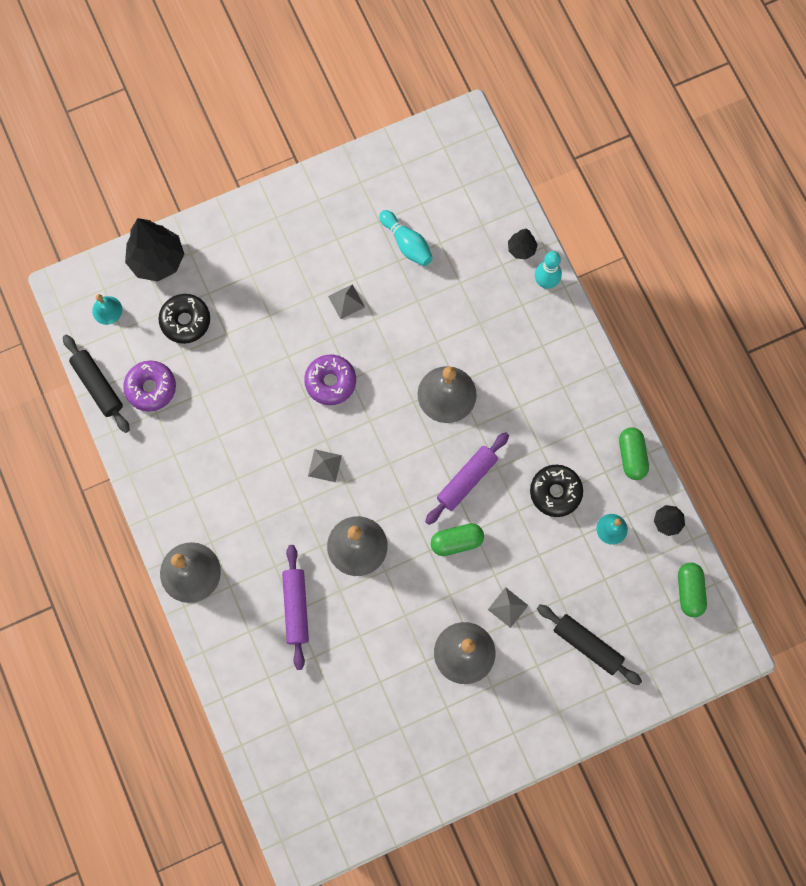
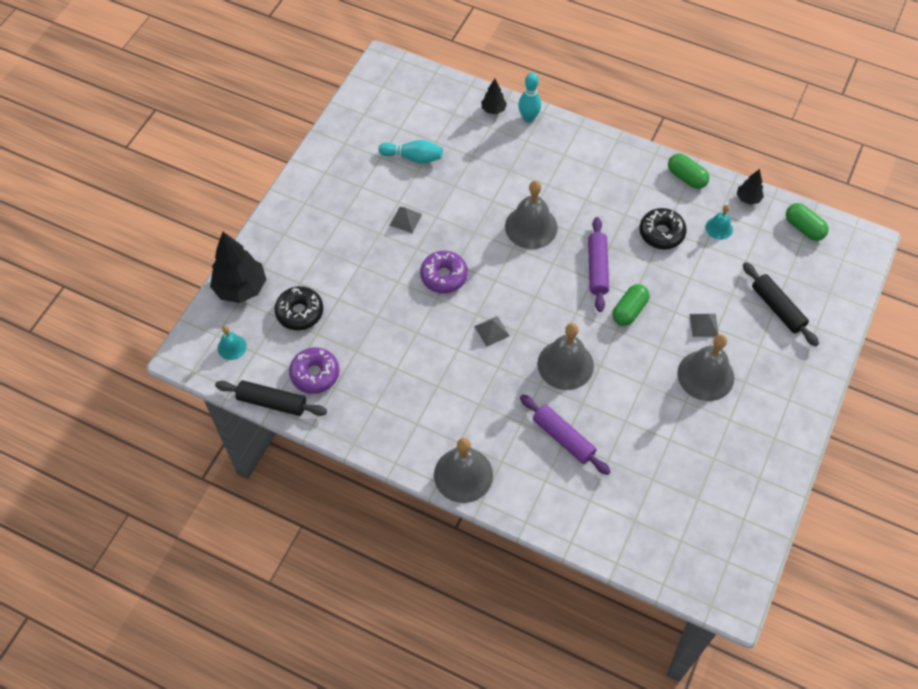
camera: 40 degrees left, 15 degrees down
black rolling pin [537,604,642,685] -> black rolling pin turned 60 degrees clockwise [743,262,819,347]

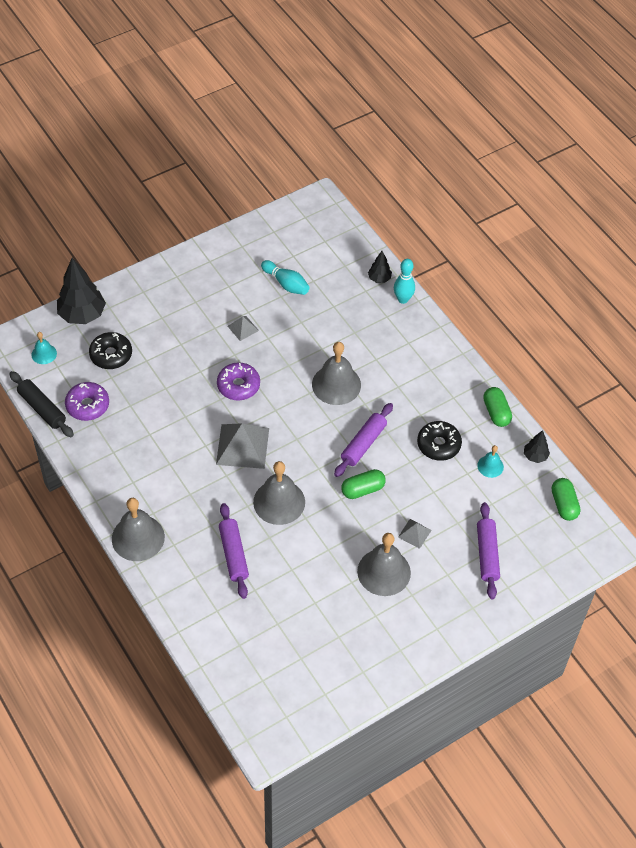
camera: 30 degrees right, 5 degrees down
grey pyramid [474,316,510,347] -> grey pyramid [216,423,269,469], size x2.00
black rolling pin [743,262,819,347] -> purple rolling pin [477,502,500,599]

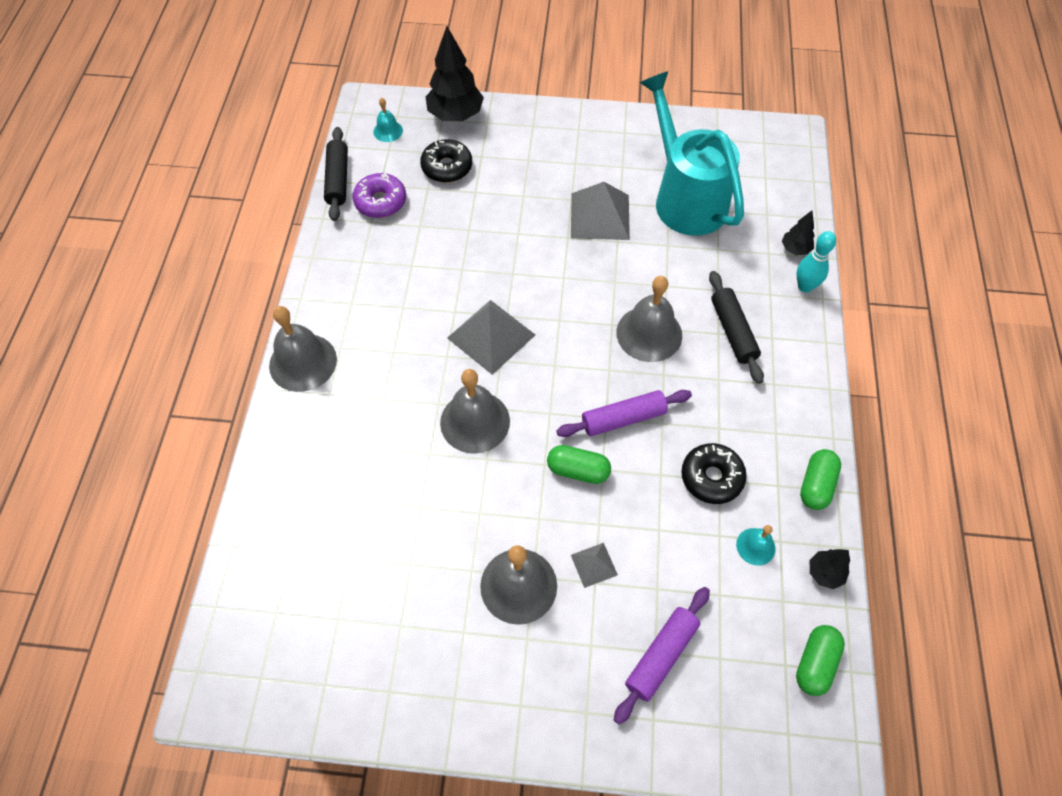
camera: 40 degrees right, 5 degrees up
purple donut [217,362,260,401] -> none
purple rolling pin [219,503,249,599] -> none
grey pyramid [228,316,259,341] -> grey pyramid [571,182,630,240], size x2.00
turquoise bowling pin [261,260,310,295] -> turquoise watering can [640,71,744,236]
none -> black rolling pin [709,271,764,384]

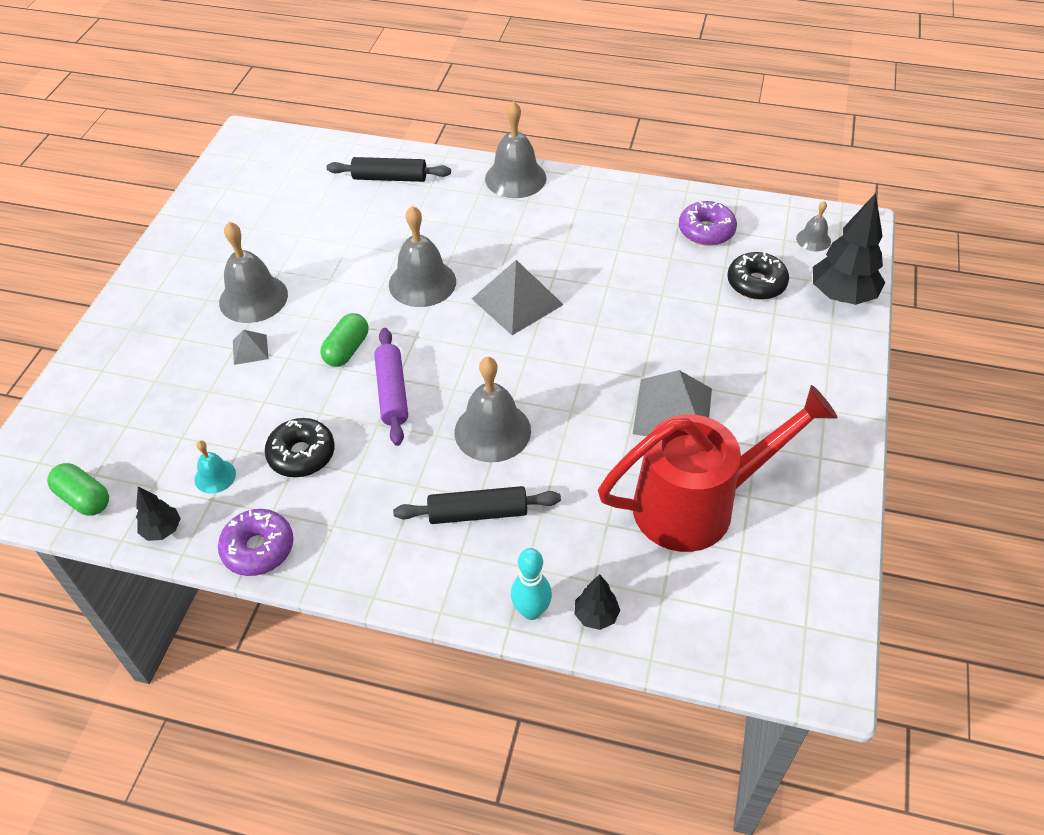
camera: 100 degrees right, 10 degrees down
black rolling pin [324,127,348,221] -> black rolling pin moved to [327,157,451,182]
turquoise bell [373,98,403,142] -> grey bell [796,201,831,251]
purple rolling pin [614,587,710,724] -> none
turquoise watering can [640,71,744,236] -> red watering can [598,385,838,552]
green capsule [800,449,841,510] -> purple donut [218,509,294,576]

